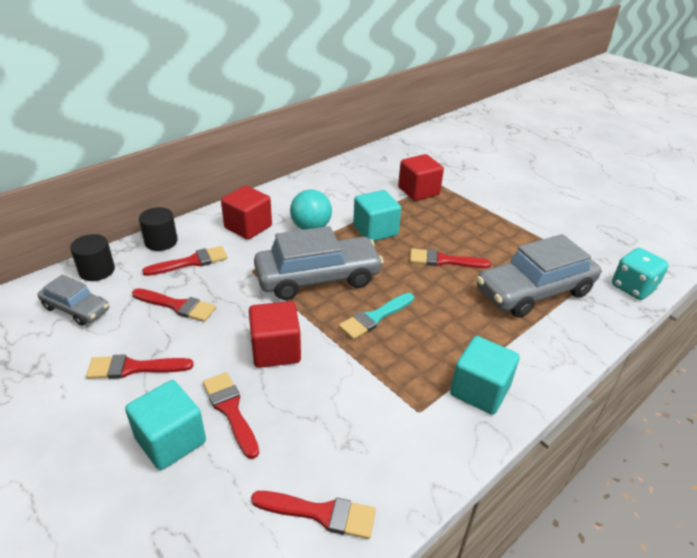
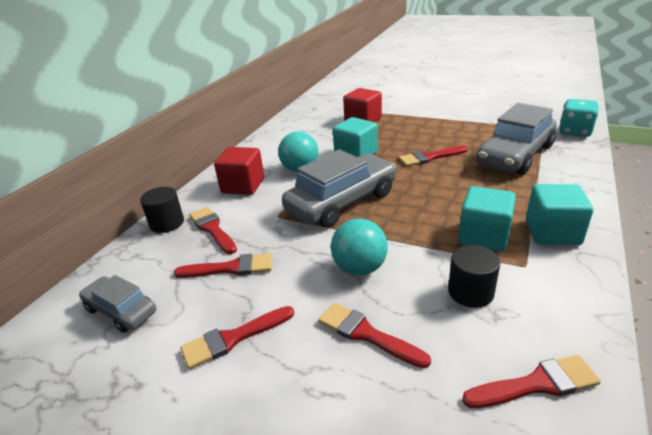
camera: 20 degrees left, 5 degrees down
grey car [38,274,109,326] -> grey car turned 150 degrees counterclockwise [79,275,156,333]
black cylinder [70,234,115,281] -> black cylinder moved to [448,245,500,308]
turquoise cube [125,380,206,470] -> turquoise cube moved to [458,186,516,252]
red brush [142,246,228,276] -> red brush turned 75 degrees counterclockwise [189,207,237,254]
red cube [249,301,301,368] -> turquoise ball [331,219,388,276]
turquoise brush [339,293,414,339] -> none

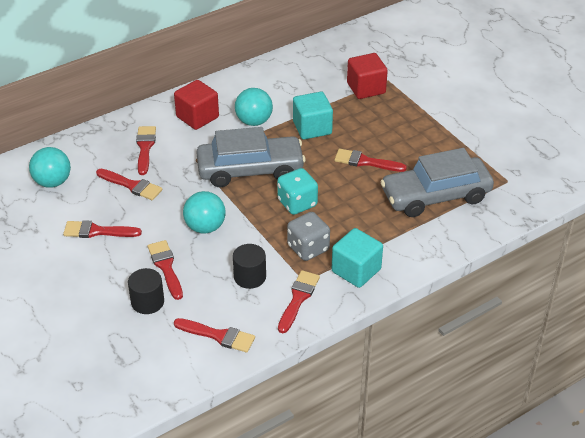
camera: 30 degrees right, 10 degrees up
grey car [79,275,156,333] -> turquoise ball [29,147,71,188]
black cylinder [140,187,184,233] -> black cylinder moved to [128,268,164,314]
turquoise cube [458,186,516,252] -> grey dice [287,212,330,261]
turquoise dice [559,99,598,137] -> turquoise dice moved to [277,168,318,215]
none -> red brush [278,270,320,333]

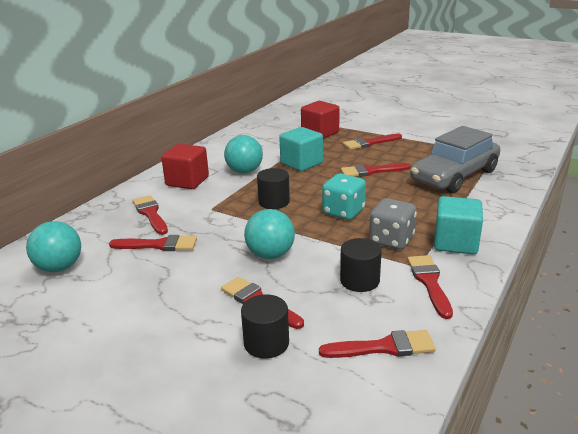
camera: 25 degrees left, 15 degrees down
red brush [63,220,142,238] -> red brush moved to [343,133,402,150]
grey car [196,127,306,187] -> black cylinder [257,168,290,209]

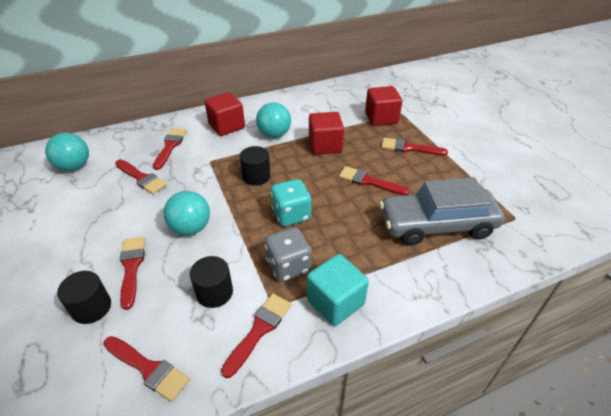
camera: 35 degrees right, 15 degrees up
turquoise cube [279,127,323,171] -> red cube [309,112,344,155]

